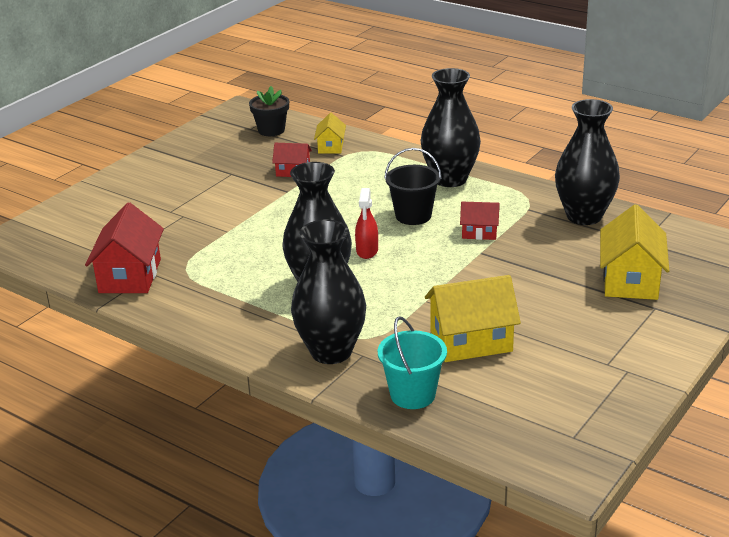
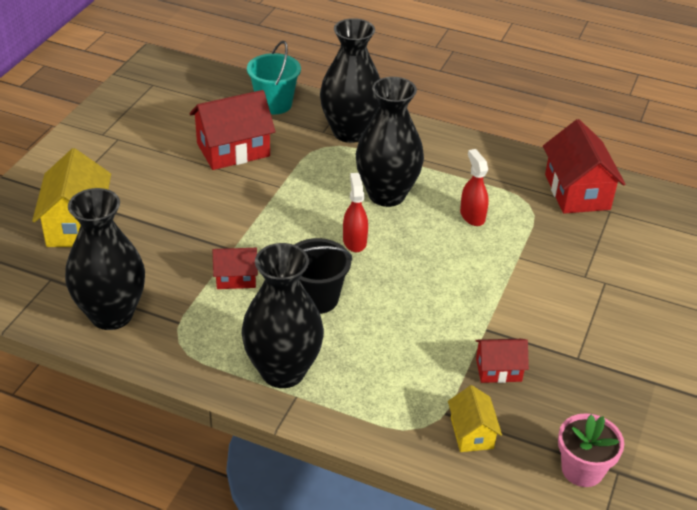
camera: 165 degrees right, 10 degrees up
black flower pot [249,86,289,136] -> pink flower pot [558,413,624,487]
yellow house [425,275,521,362] -> red house [189,90,275,170]
none -> red spray bottle [460,149,489,226]

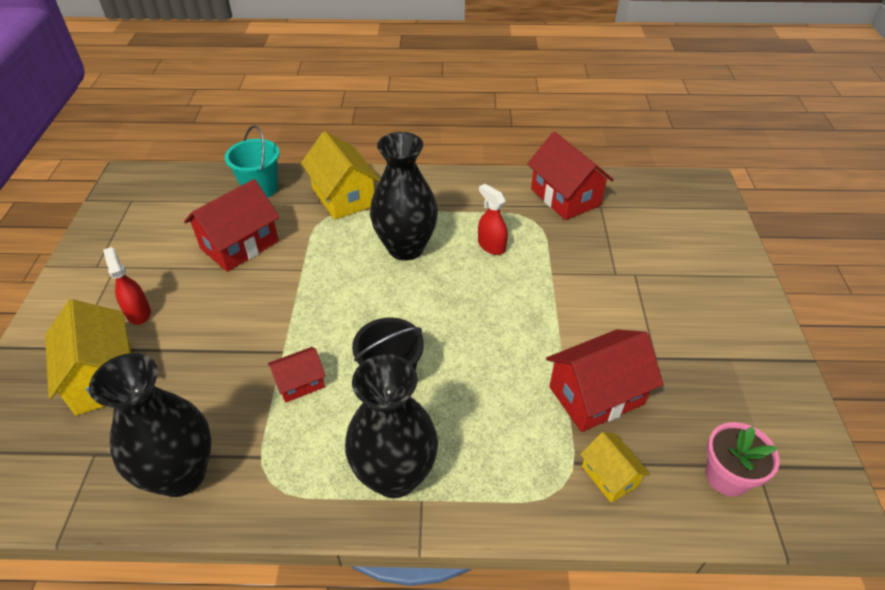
camera: 20 degrees left, 5 degrees up
black vase [320,18,380,143] -> yellow house [301,131,380,220]
red spray bottle [343,173,368,252] -> red spray bottle moved to [103,247,151,325]
red house [475,339,529,383] -> red house [546,330,663,432], size x1.80

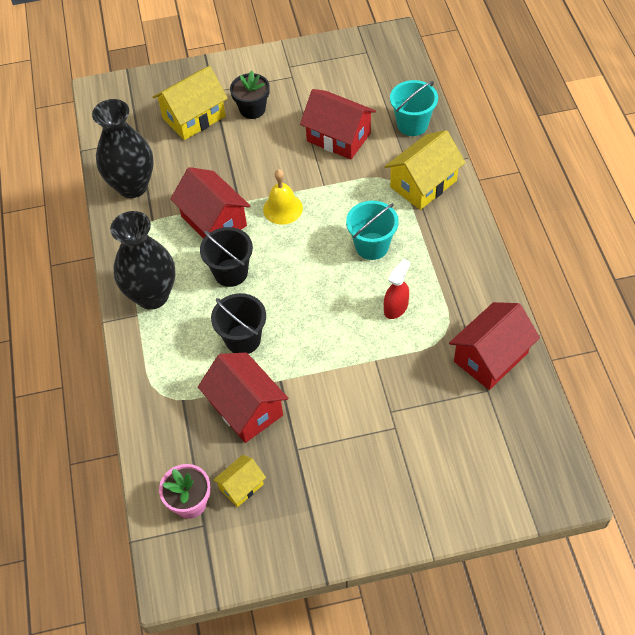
camera: 80 degrees right, 10 degrees up
red spray bottle [103,247,151,325] -> black flower pot [230,70,270,119]
red house [268,347,326,403] -> red house [170,167,250,239], size x1.80
black vase [370,132,438,261] -> turquoise bucket [346,201,399,260]
yellow house [580,432,650,503] -> yellow house moved to [213,455,266,507]
none -> black bucket [211,293,266,354]
none -> yellow bell [263,169,303,225]

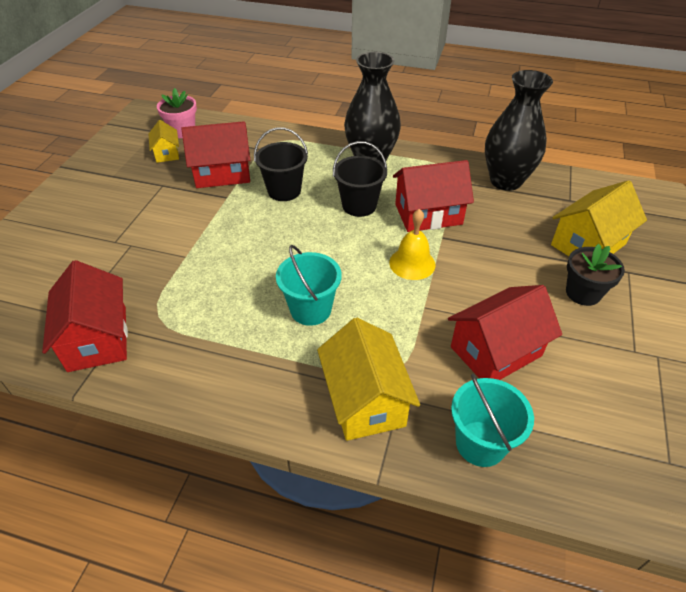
camera: 115 degrees right, 10 degrees down
yellow house [153,66,228,140] -> yellow house turned 60 degrees clockwise [551,180,647,256]
red spray bottle [384,259,410,319] -> none

